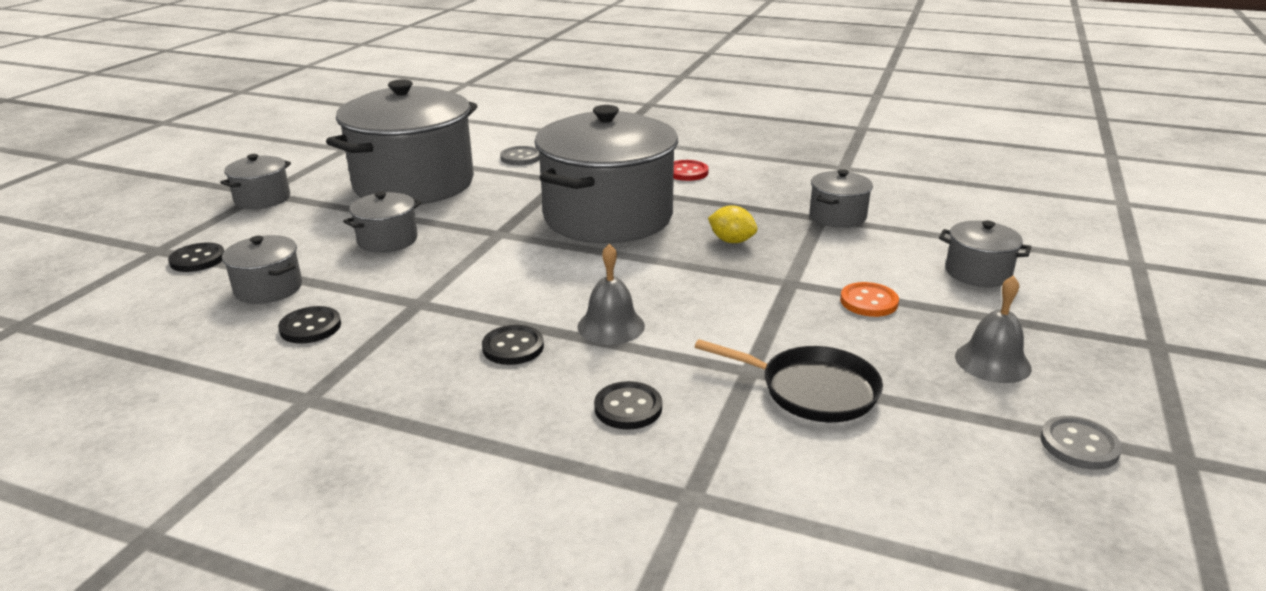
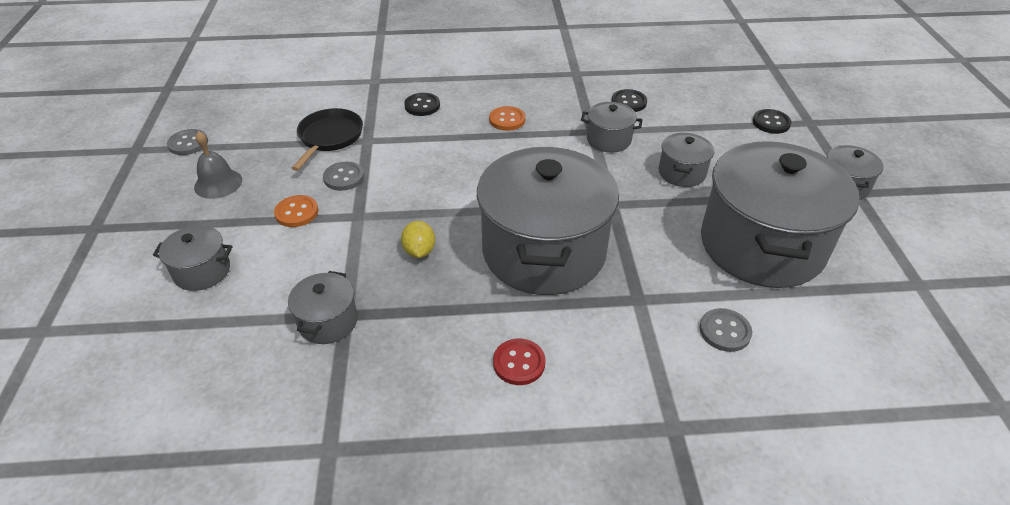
camera: 155 degrees right, 15 degrees up
grey pot [222,235,302,304] -> grey pot moved to [581,102,643,152]
black button [482,325,544,365] -> orange button [489,106,526,131]
grey bell [578,244,645,345] -> none
black pan [695,339,883,422] -> black pan turned 105 degrees clockwise [292,108,363,171]
yellow lemon [708,205,757,243] -> yellow lemon turned 75 degrees clockwise [401,221,435,258]
none -> grey button [323,162,364,191]

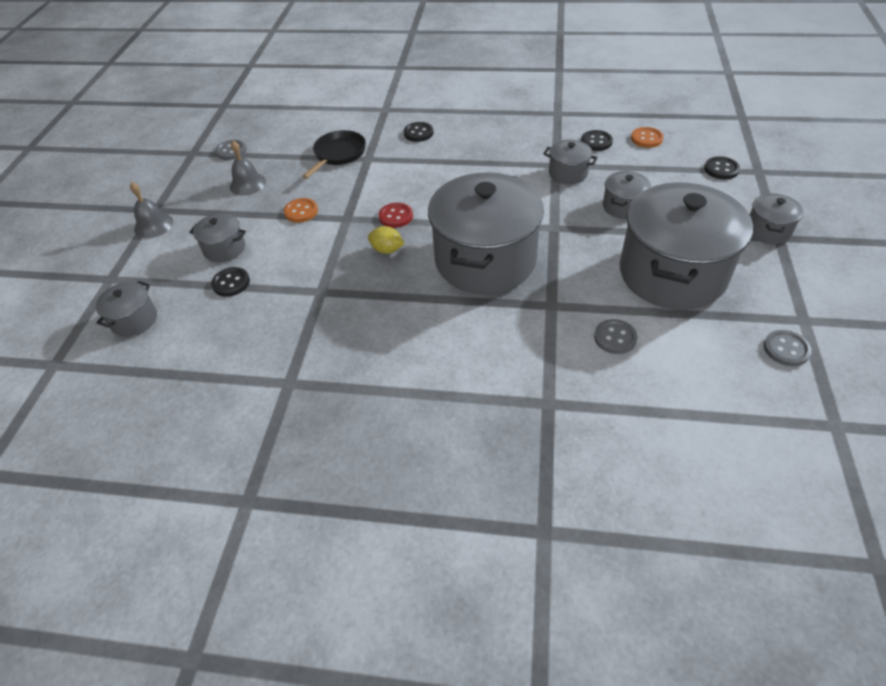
camera: 15 degrees right, 5 degrees up
grey pot [288,271,358,344] -> grey pot moved to [96,281,157,337]
grey button [323,162,364,191] -> grey button moved to [764,330,812,366]
yellow lemon [401,221,435,258] -> yellow lemon turned 75 degrees counterclockwise [368,226,405,254]
orange button [489,106,526,131] -> orange button moved to [631,127,664,148]
red button [493,339,545,385] -> red button moved to [379,203,413,228]
none -> grey bell [130,182,173,238]
none -> black button [211,267,250,297]

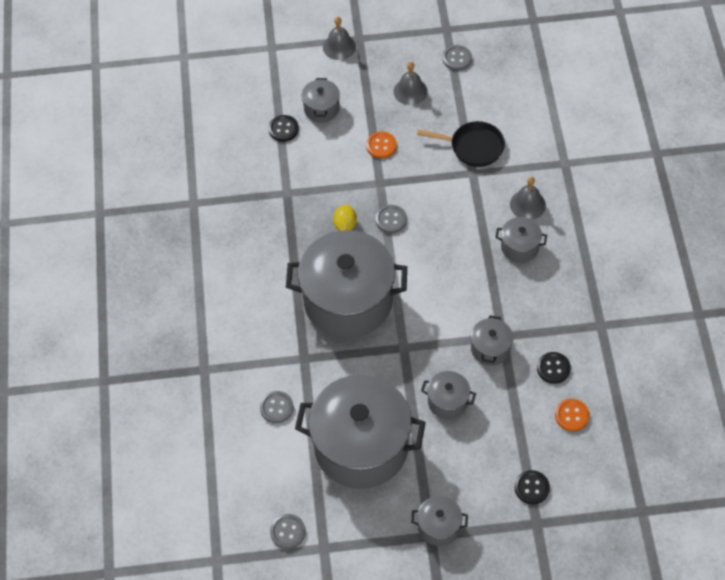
camera: 75 degrees right, 10 degrees up
grey pot [96,281,157,337] -> grey pot moved to [495,217,547,263]
red button [379,203,413,228] -> grey button [375,205,407,233]
black button [404,122,433,142] -> grey bell [510,177,546,220]

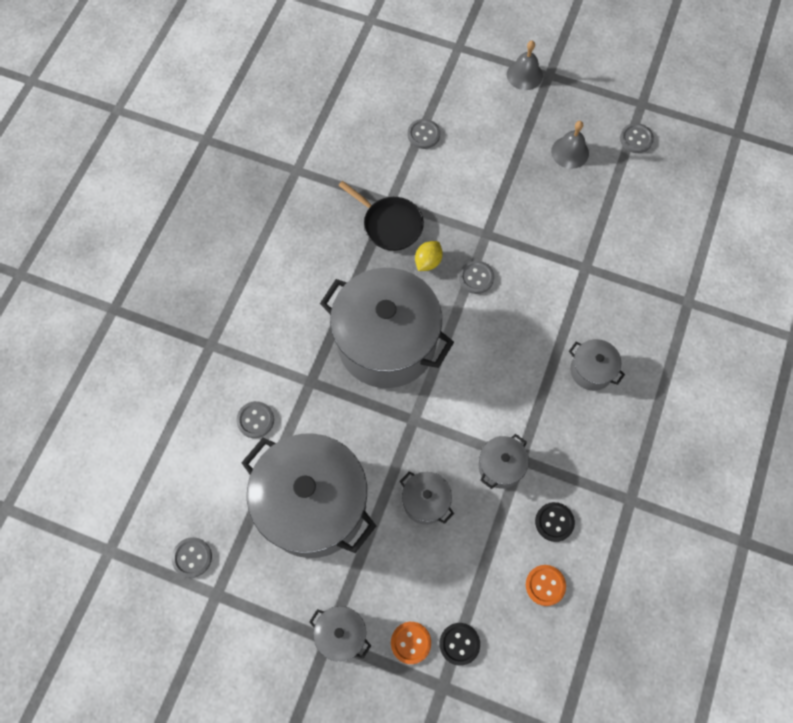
camera: 25 degrees right, 10 degrees up
black button [268,115,299,142] -> grey button [408,119,440,149]
grey pot [301,78,340,123] -> none
orange button [366,131,397,159] -> orange button moved to [391,622,431,664]
black pan [417,121,505,167] -> black pan moved to [338,181,424,251]
grey bell [510,177,546,220] -> none

